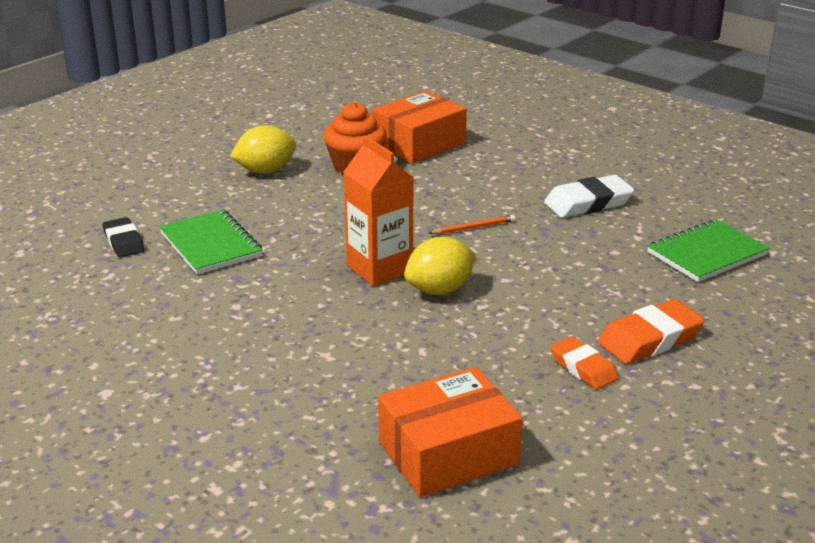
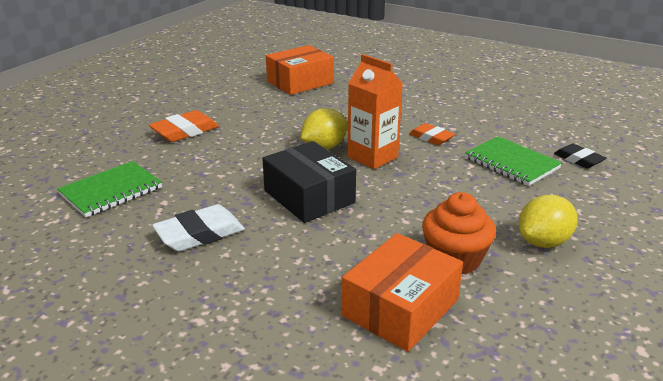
camera: 170 degrees right, 0 degrees up
orange pencil [429,215,515,234] -> black box [262,141,356,223]
orange eraser [550,336,619,389] -> orange eraser moved to [409,123,455,145]

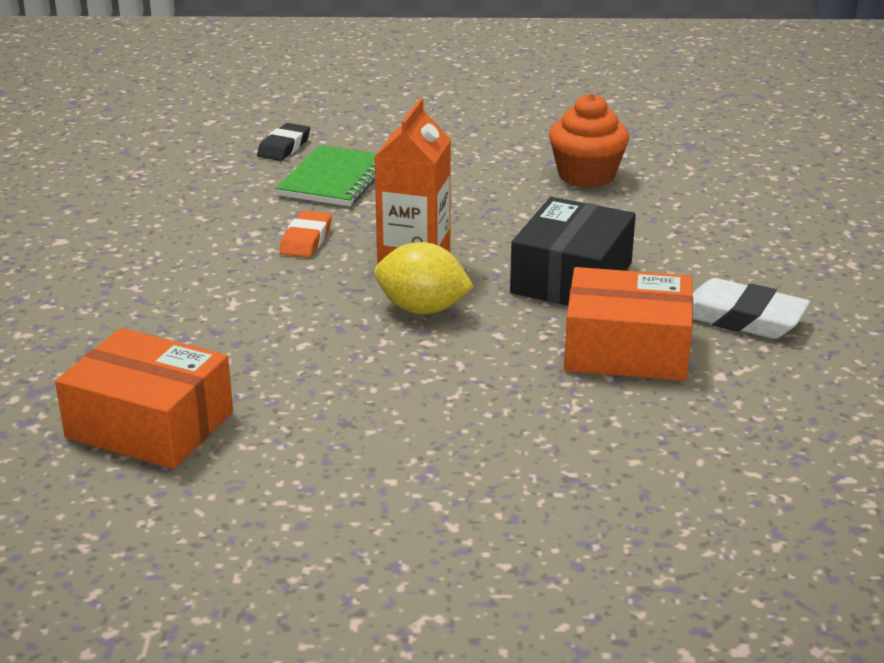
camera: 120 degrees left, 0 degrees up
green notebook [57,161,162,217] -> none
orange eraser [149,110,219,142] -> none
orange box [342,233,463,352] -> orange box moved to [564,267,693,381]
yellow lemon [518,195,578,248] -> none

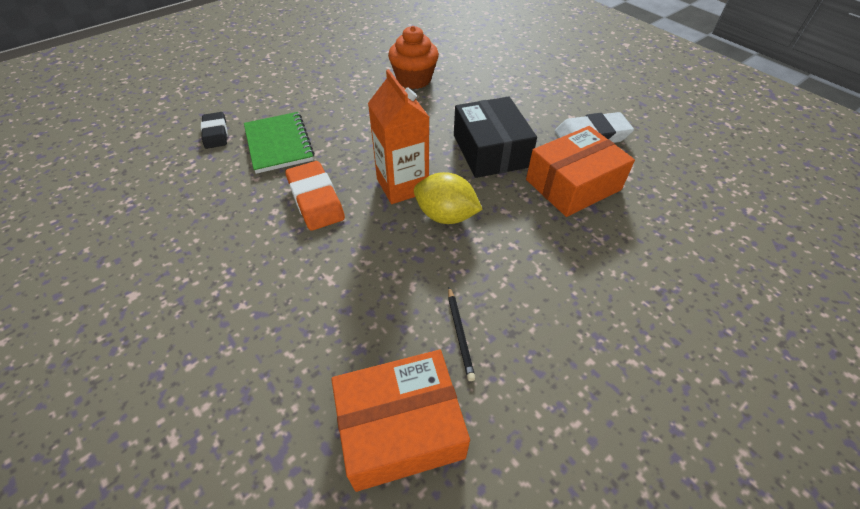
camera: 40 degrees left, 20 degrees up
orange eraser [279,211,332,258] -> orange eraser [285,161,345,231], size x1.50
yellow lemon [374,242,474,314] -> yellow lemon turned 45 degrees clockwise [414,172,483,224]
none -> black pencil [448,287,475,381]

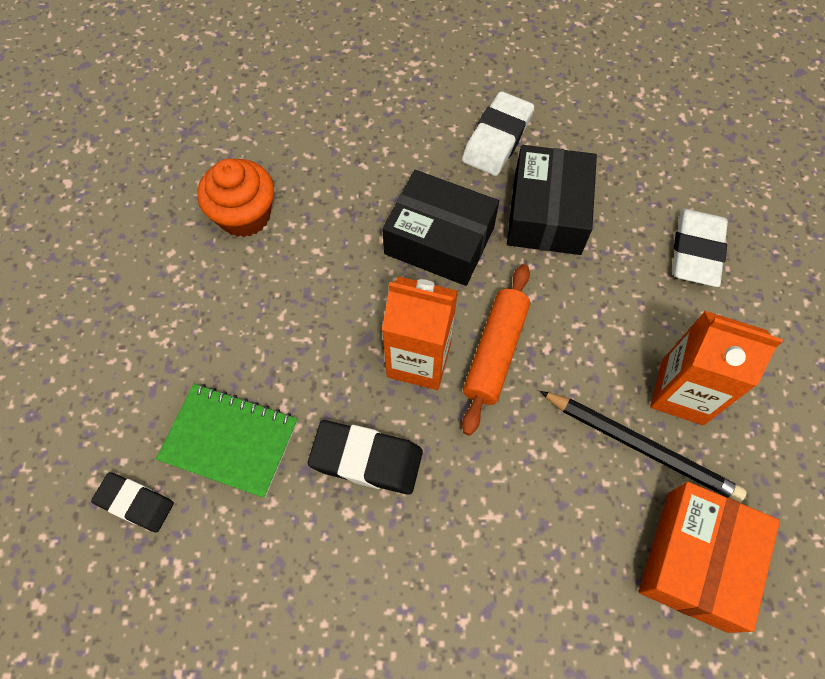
camera: 50 degrees left, 15 degrees up
orange eraser [285,161,345,231] -> black eraser [308,420,423,495]
yellow lemon [414,172,483,224] -> orange rolling pin [462,264,530,436]
black pencil [448,287,475,381] -> black pencil [539,391,747,503], size x1.90
orange box [526,126,635,217] -> black box [507,145,597,255]
none -> orange carton [650,311,783,425]
none -> white eraser [672,209,728,287]

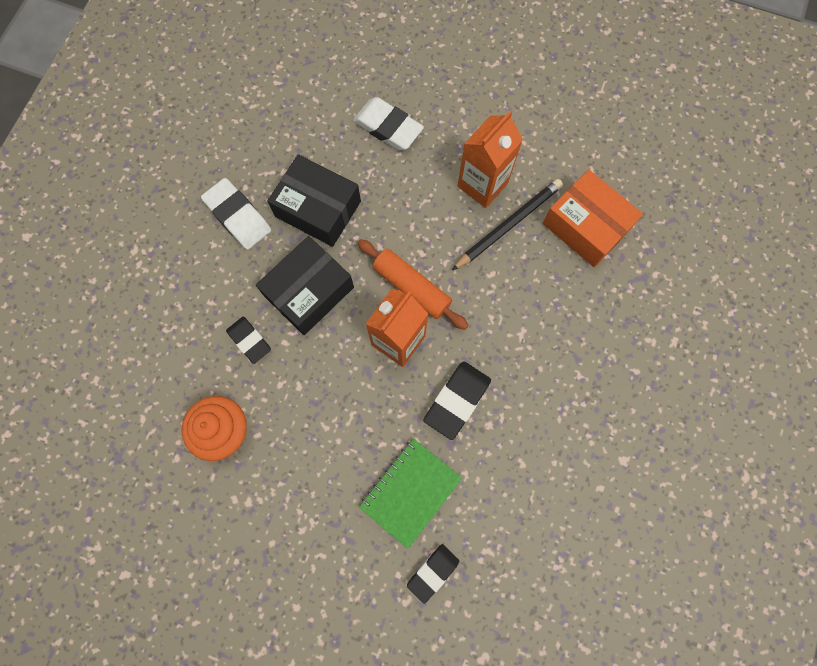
camera: 70 degrees left, 10 degrees up
none -> black eraser [226,316,271,364]

